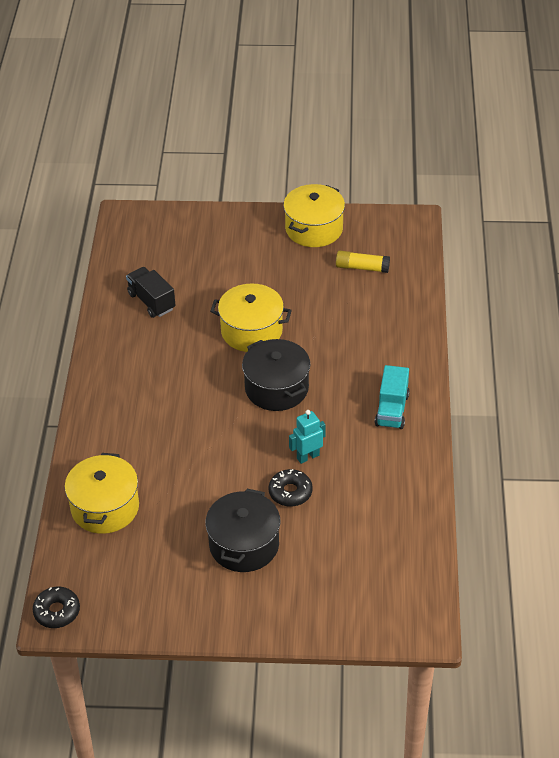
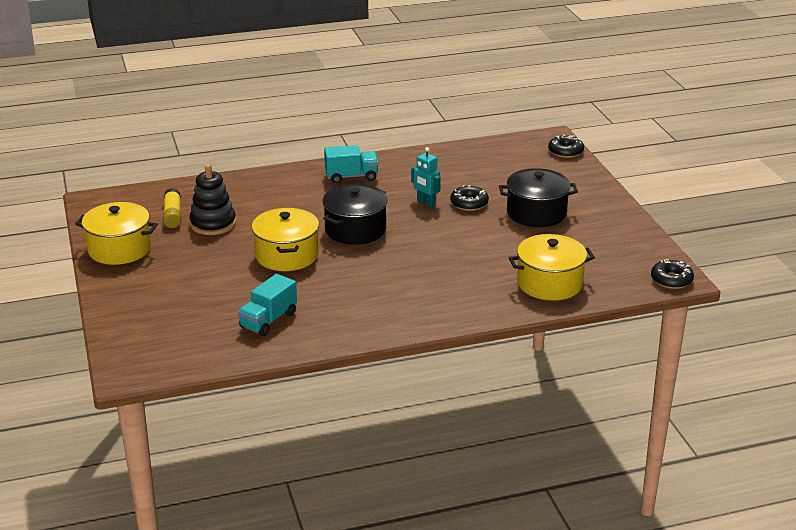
camera: 110 degrees left, 15 degrees down
black truck [126,267,175,318] -> turquoise truck [238,274,297,336]
none -> black stacking toy [189,164,236,235]
none -> black donut [548,134,584,158]

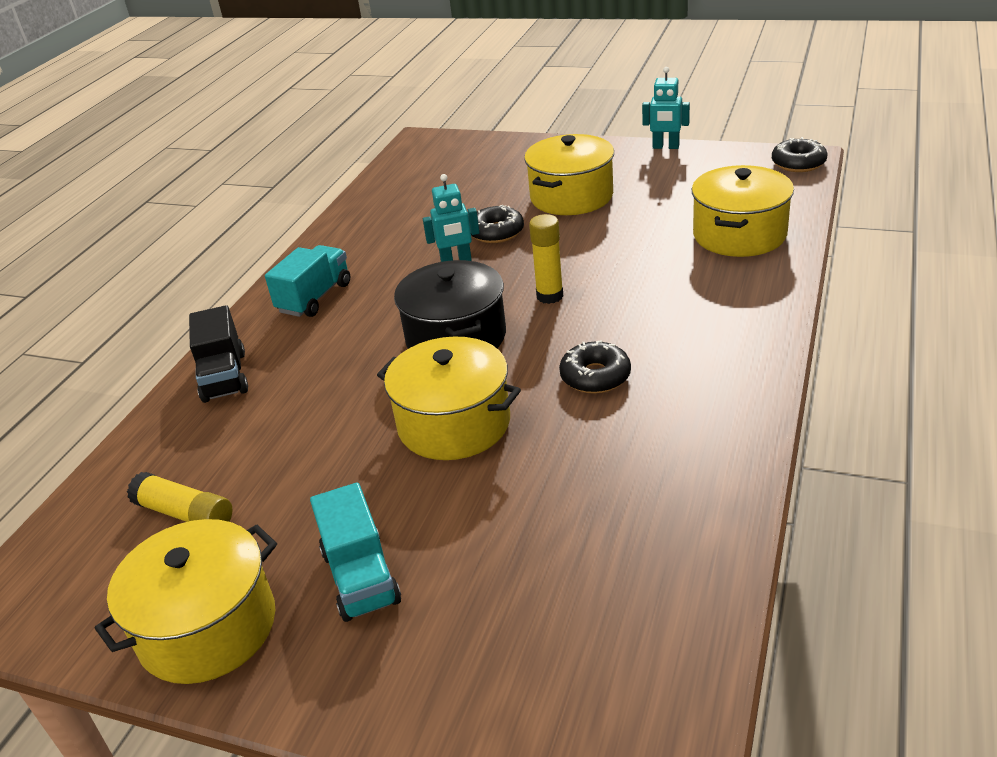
camera: 50 degrees left, 5 degrees up
black stacking toy [189,164,236,235] -> none
turquoise truck [238,274,297,336] -> turquoise truck moved to [310,482,401,622]
black pot [499,168,578,227] -> yellow pot [524,134,614,215]
black donut [548,134,584,158] -> black donut moved to [559,340,631,394]
none -> black truck [189,305,248,403]
none -> yellow glue stick [529,214,563,304]
none -> turquoise robot [642,67,690,149]

